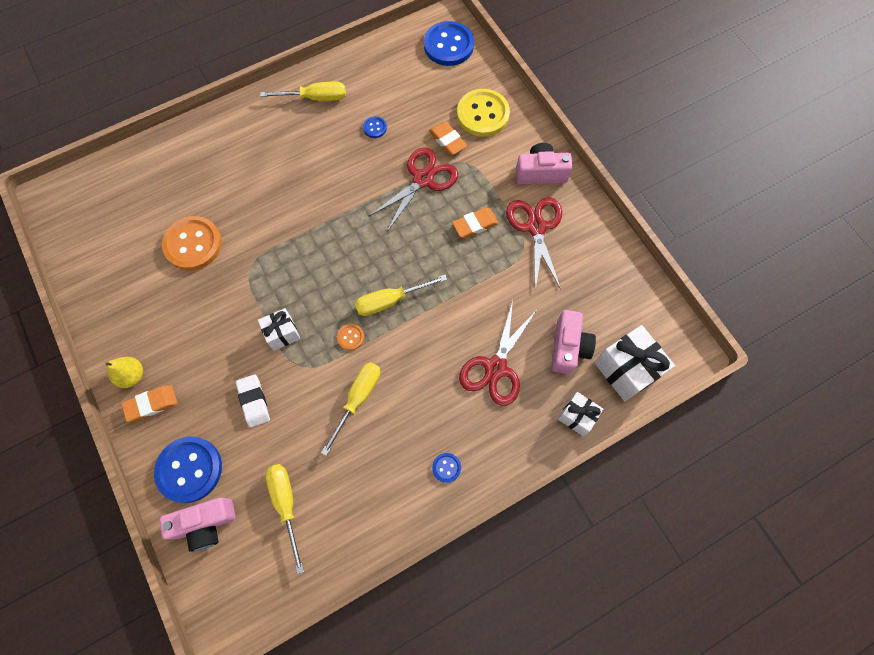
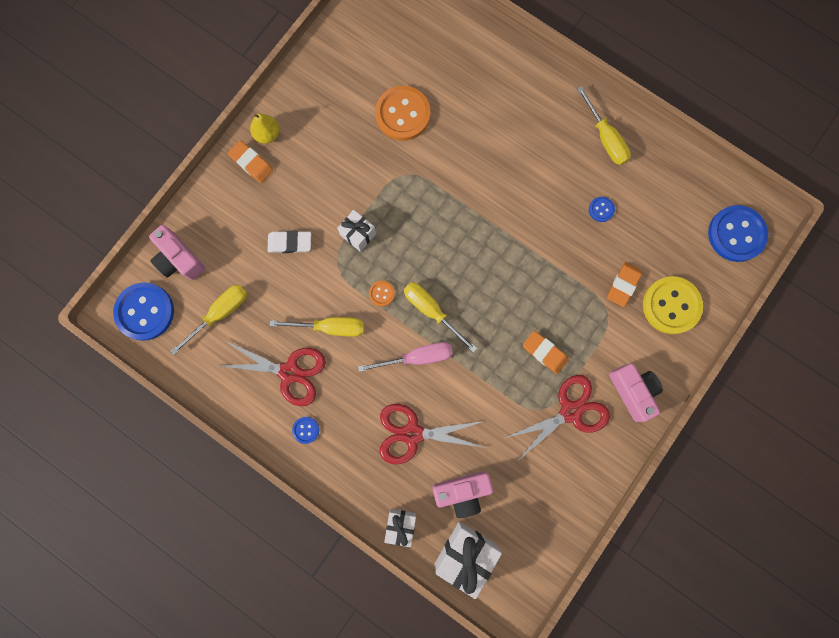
camera: 65 degrees right, 10 degrees up
blue button [154,436,222,503] -> blue button moved to [113,282,174,341]
white eraser [236,374,270,428] -> white eraser turned 45 degrees clockwise [267,231,311,253]
red scissors [369,147,458,232] -> red scissors moved to [218,340,326,406]
none -> pink screwdriver [358,342,453,372]

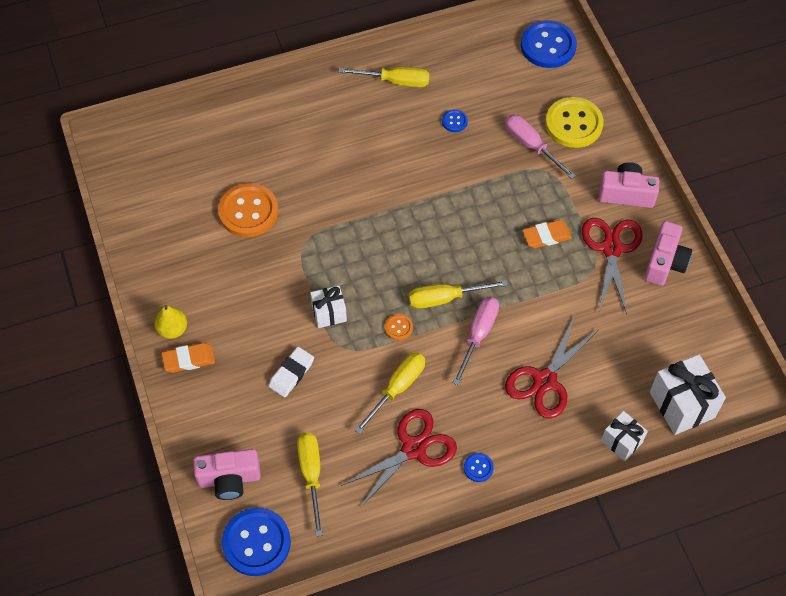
camera: 55 degrees left, 20 degrees down
pink camera [432,471,493,518] -> pink camera moved to [644,221,692,286]
orange eraser [607,262,642,307] -> pink screwdriver [505,115,576,179]

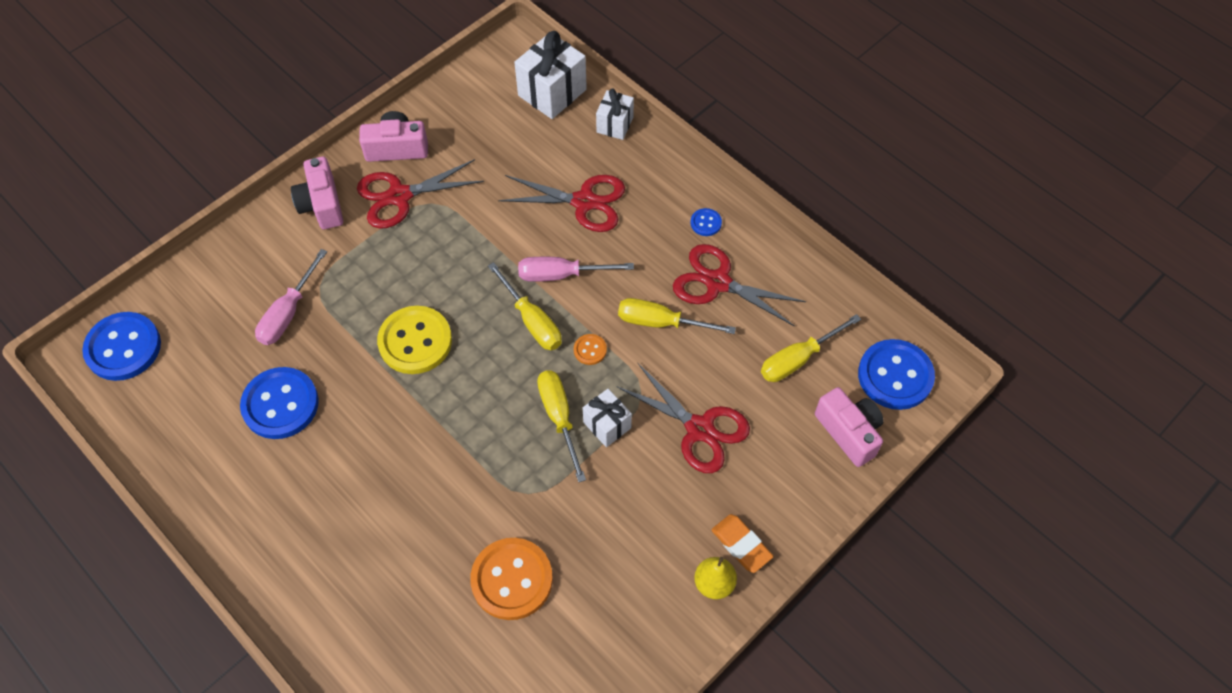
camera: 115 degrees left, 0 degrees up
white eraser [269,347,314,397] -> red scissors [616,362,750,473]
yellow screwdriver [338,67,430,87] -> yellow screwdriver moved to [537,370,586,482]
blue button [442,109,468,132] -> blue button [240,367,319,439], size x2.22
orange eraser [522,220,572,248] -> none
yellow button [545,97,604,148] -> yellow button moved to [377,306,452,374]

